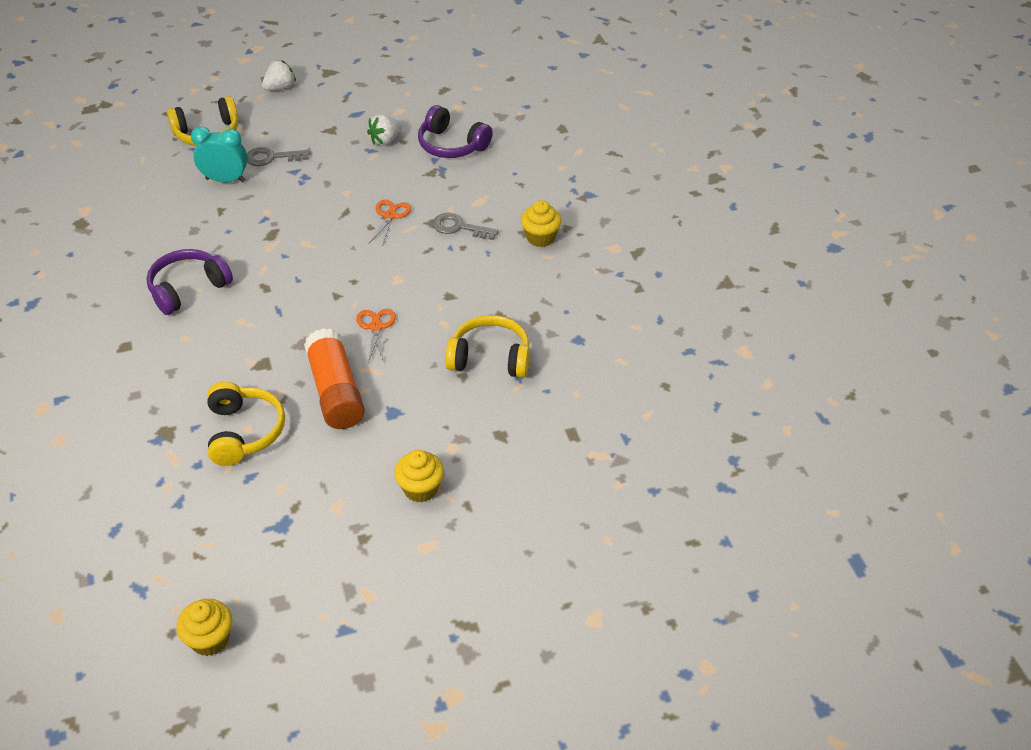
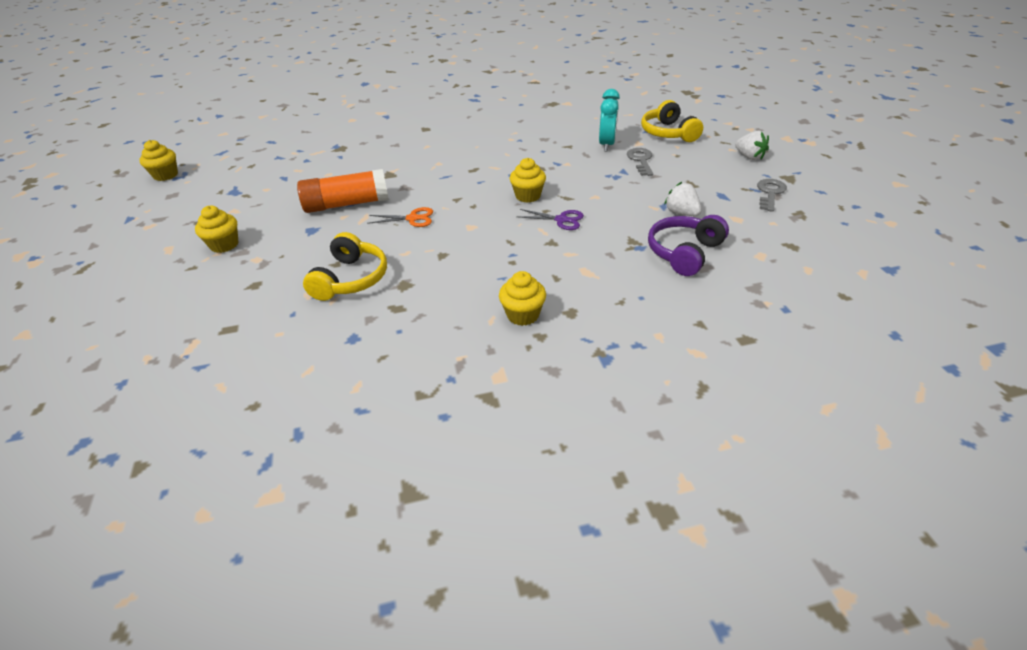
camera: 95 degrees right, 5 degrees down
purple headphones [146,249,233,315] -> none
yellow headphones [207,382,285,466] -> none
orange scissors [369,200,411,247] -> purple scissors [517,209,584,230]
grey key [433,213,499,240] -> grey key moved to [757,179,787,212]
none -> yellow cupcake [510,158,546,203]

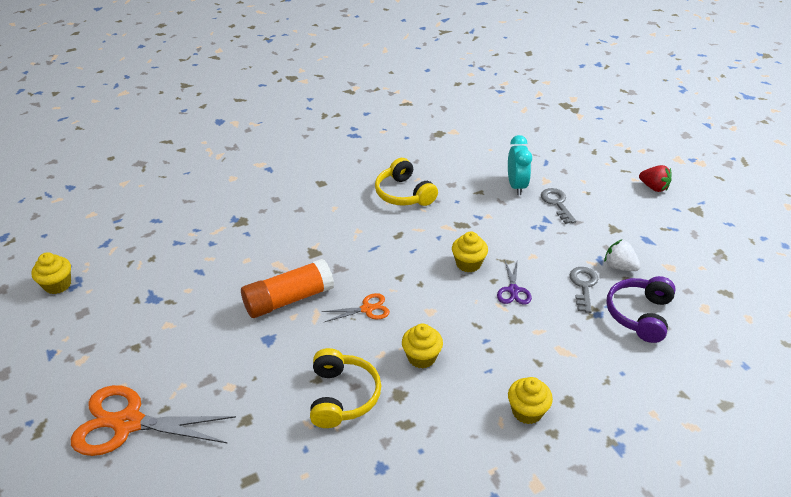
camera: 15 degrees left, 0 degrees up
yellow cupcake [195,206,239,253] -> yellow cupcake moved to [402,324,443,369]
purple scissors [517,209,584,230] -> purple scissors turned 90 degrees clockwise [497,261,532,305]
yellow headphones [641,100,703,142] -> yellow headphones moved to [375,158,438,206]
white strawberry [735,131,769,160] -> red strawberry [639,165,671,192]
grey key [757,179,787,212] -> grey key moved to [570,267,598,313]
none -> orange scissors [71,385,236,456]

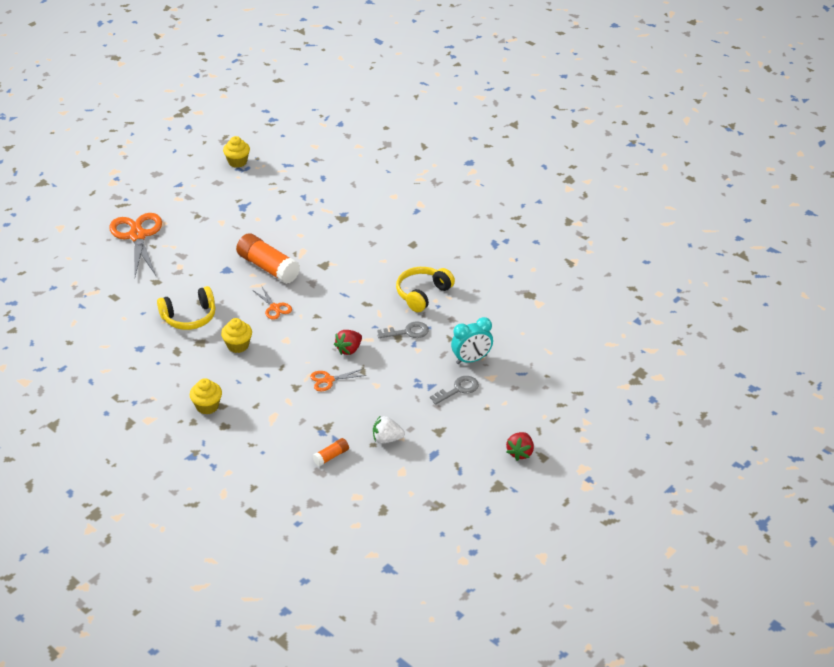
camera: 70 degrees right, 0 degrees up
yellow cupcake [452,231,488,272] -> red strawberry [334,330,362,355]
purple scissors [497,261,532,305] -> orange scissors [310,368,367,391]
grey key [570,267,598,313] -> grey key moved to [377,321,429,338]
white strawberry [604,239,641,271] -> white strawberry turned 105 degrees counterclockwise [373,415,405,443]
purple headphones [606,276,676,343] -> orange glue stick [313,438,349,466]

